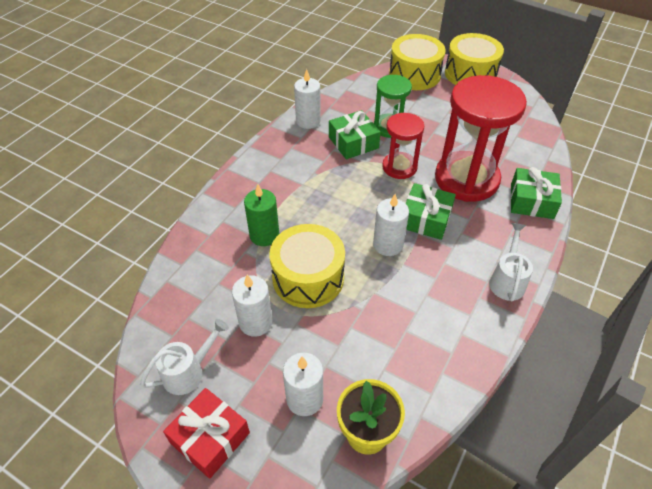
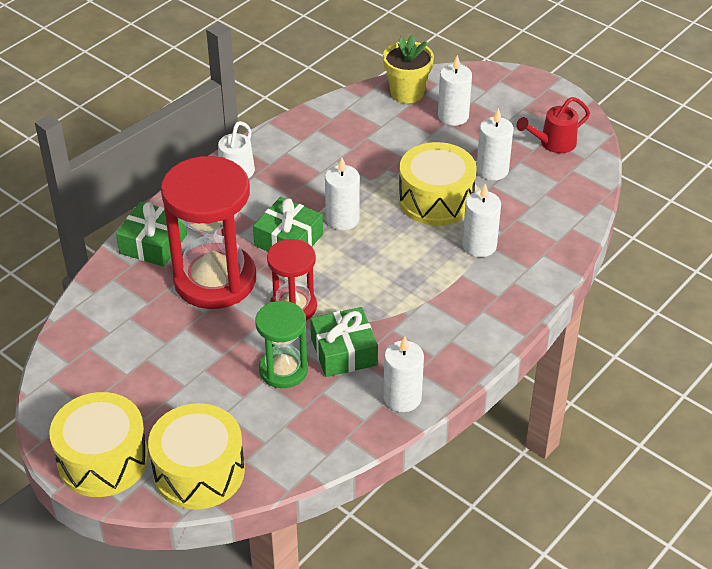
camera: 170 degrees left, 5 degrees down
white watering can [140,319,229,395] -> red watering can [516,97,590,153]
red gift [163,388,250,479] -> none
green candle [244,184,279,246] -> white candle [462,184,501,257]

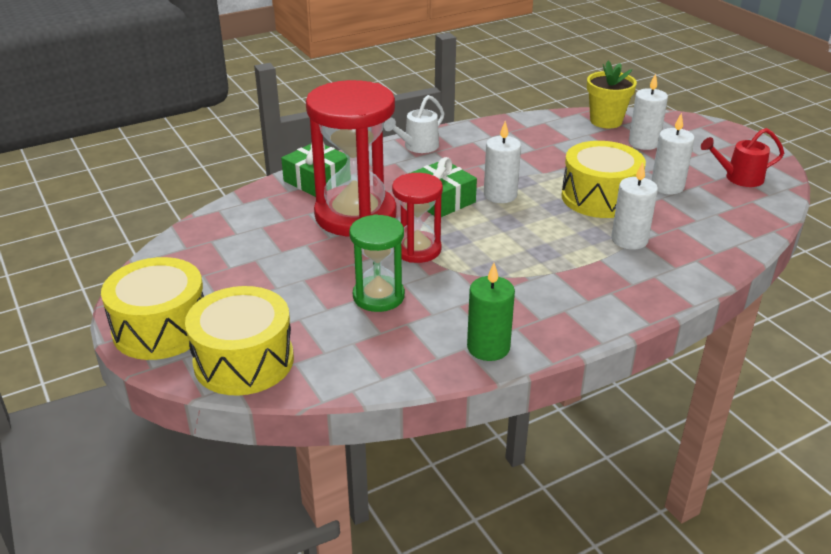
camera: 20 degrees right, 10 degrees down
green gift [310,307,378,377] -> none
white candle [383,336,424,412] -> green candle [467,263,515,361]

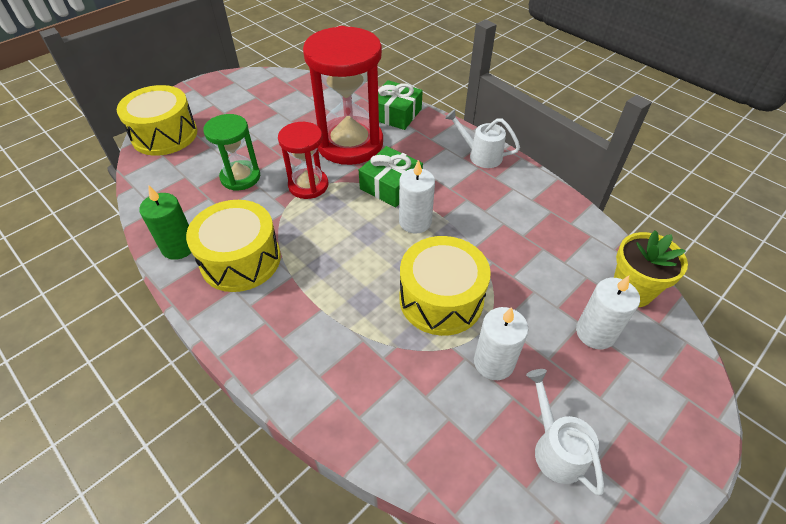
camera: 75 degrees right, 15 degrees up
yellow drum [101,257,204,360] -> yellow drum moved to [186,200,281,292]
white candle [611,162,658,250] -> none
red watering can [701,128,784,187] -> white watering can [526,369,604,495]

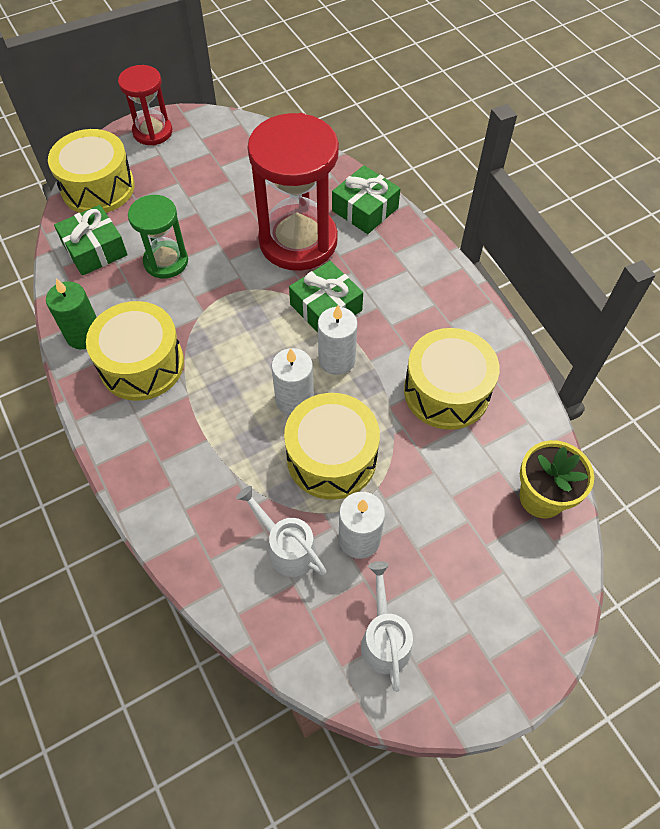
camera: 15 degrees right, 10 degrees up
red hourglass [278,122,328,199] -> red hourglass moved to [118,65,172,145]
white watering can [445,109,520,168] -> white watering can moved to [236,486,326,577]
white candle [576,276,640,349] -> white candle moved to [271,348,314,416]
none -> green gift [54,205,128,276]
none -> yellow drum [404,328,500,430]

